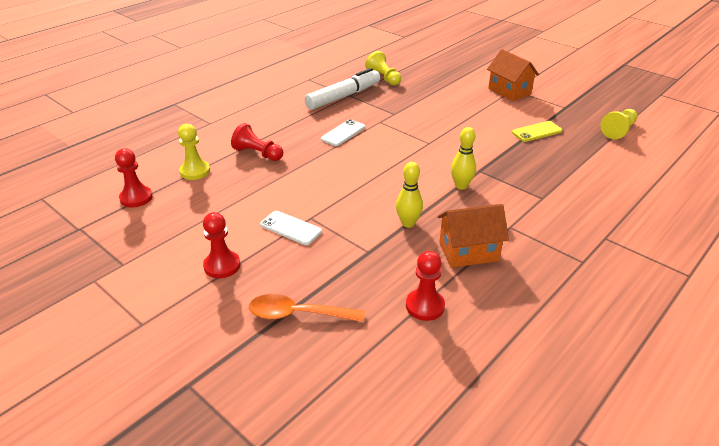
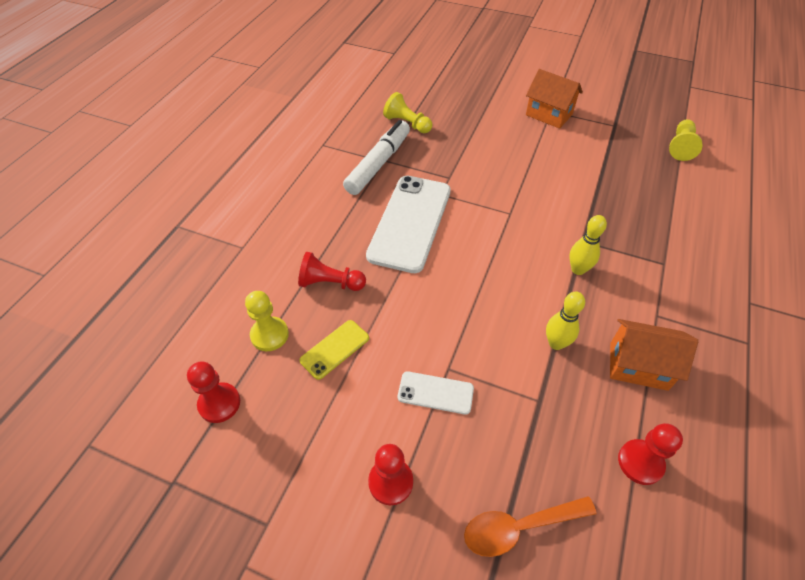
camera: 20 degrees left, 15 degrees up
white phone [321,119,365,146] -> white phone [366,176,451,273], size x2.12
orange house [437,204,509,268] -> orange house turned 45 degrees clockwise [610,319,698,391]
yellow phone [512,121,562,142] -> yellow phone moved to [299,320,369,380]

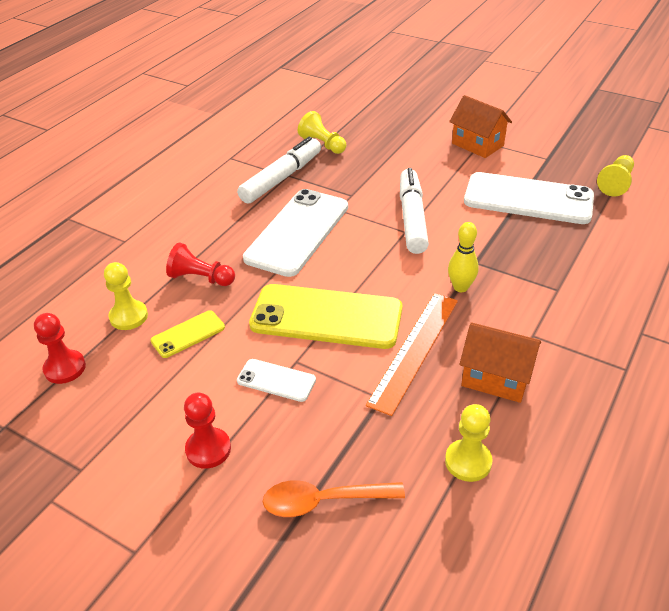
camera: 10 degrees right, 10 degrees down
yellow bowling pin [546,292,585,350] -> orange ruler [366,293,458,416]
red pawn [618,423,683,485] -> yellow pawn [445,404,492,482]
none -> yellow phone [249,284,402,349]
none -> white marker [400,168,429,254]
none -> white phone [464,172,594,224]

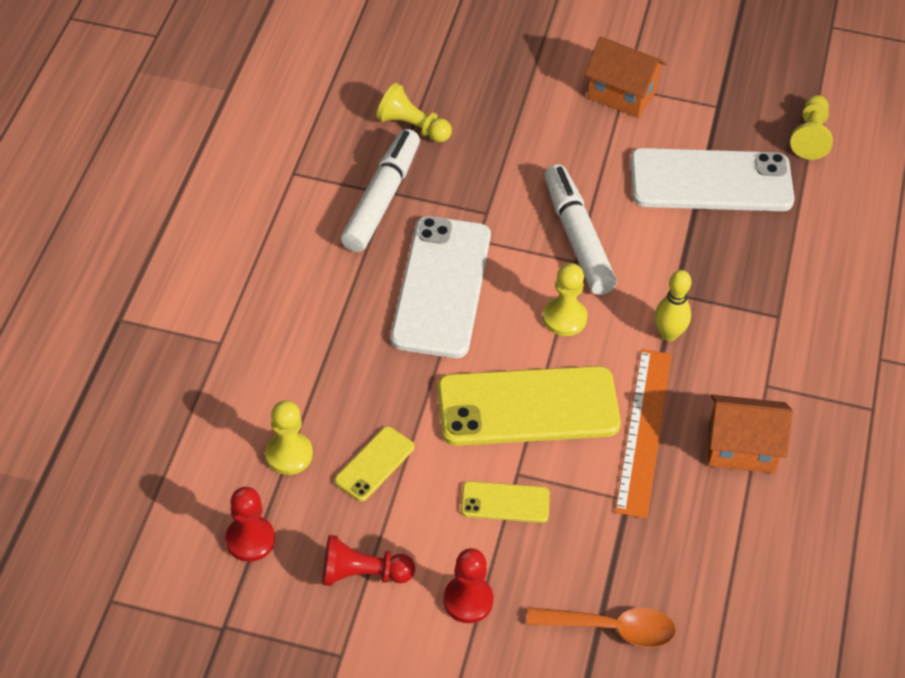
camera: 20 degrees left, 10 degrees up
red pawn [166,243,235,286] -> red pawn moved to [323,535,415,586]
white phone [237,359,316,402] -> yellow phone [461,481,550,523]
orange spoon [263,480,405,517] -> orange spoon turned 150 degrees counterclockwise [527,607,676,647]
yellow pawn [445,404,492,482] -> yellow pawn moved to [543,263,588,336]

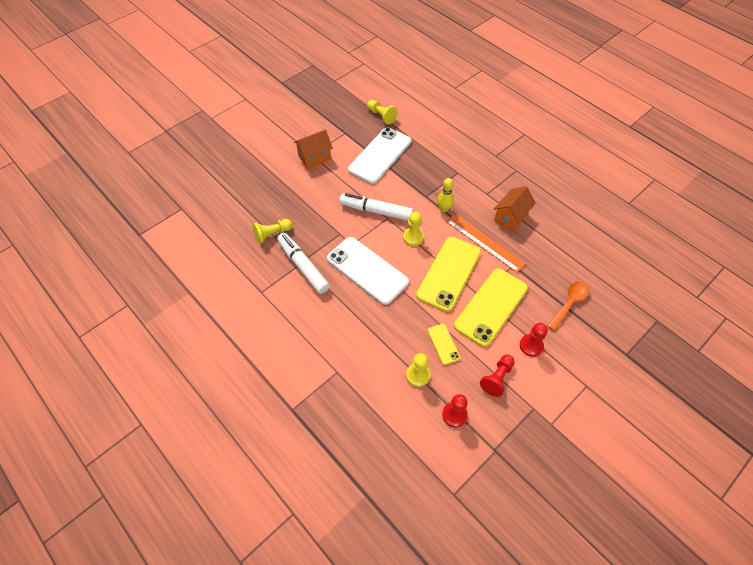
camera: 55 degrees left, 5 degrees up
yellow phone [461,481,550,523] -> yellow phone [454,269,528,347], size x2.12

